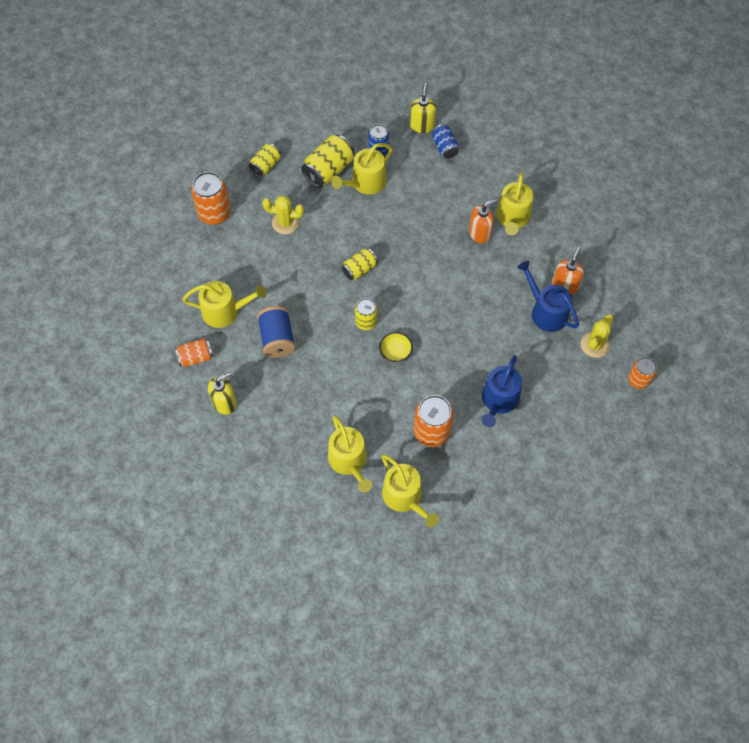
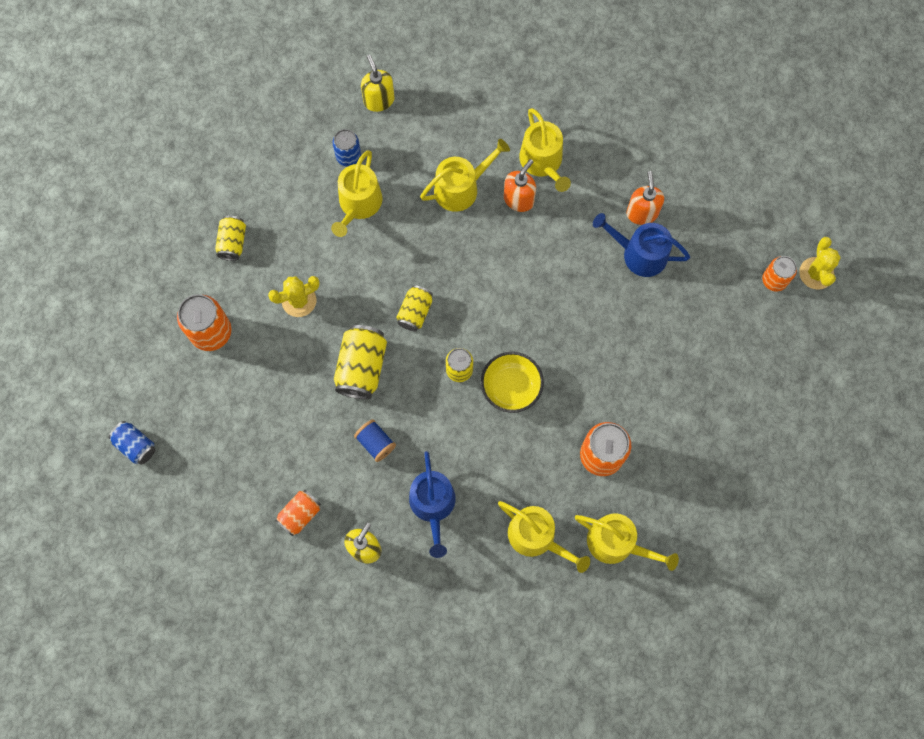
camera: 30 degrees left, 10 degrees up
yellow watering can [182,281,267,328] -> yellow watering can moved to [420,139,510,212]
blue spool [257,306,296,358] -> blue spool [354,419,396,462], size x0.66
yellow can [301,135,355,188] -> yellow can moved to [334,325,387,399]
yellow bowl [379,332,413,363] -> yellow bowl [481,352,544,413], size x1.53
blue can [432,124,459,159] -> blue can moved to [109,421,156,465]
blue watering can [481,355,522,427] -> blue watering can moved to [409,451,456,558]
yellow cactus [581,314,613,358] -> yellow cactus moved to [799,237,841,290]

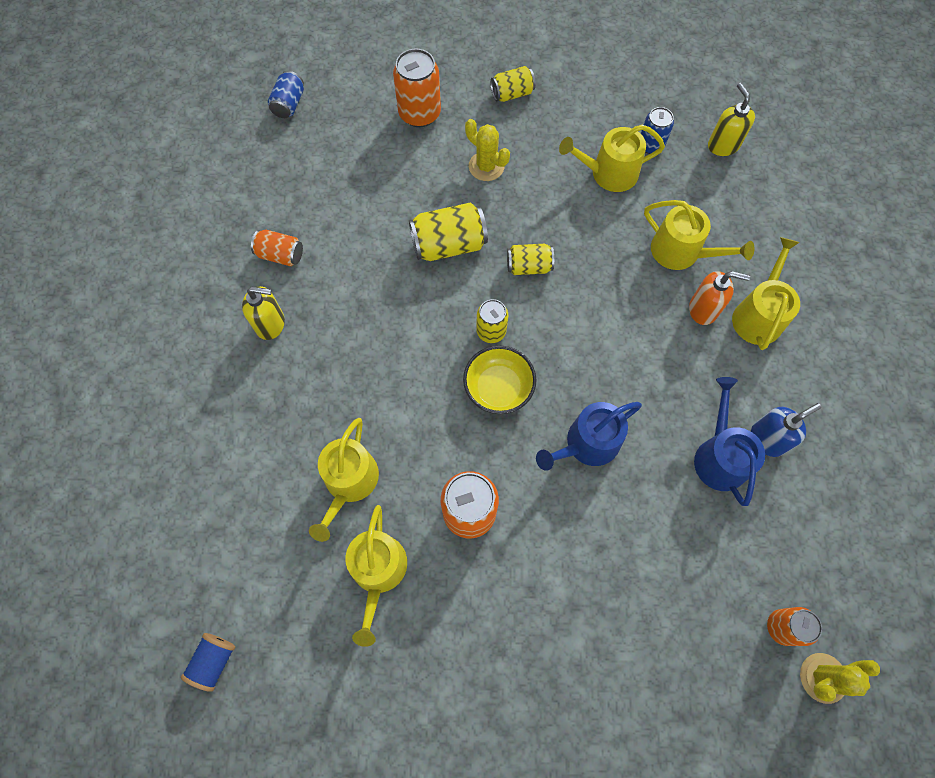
camera: 65 degrees right, 5 degrees down
blue spool [354,419,396,462] -> blue spool moved to [181,633,235,692]
yellow soap dispenser [361,55,395,112] -> yellow soap dispenser turned 60 degrees counterclockwise [708,83,755,156]
blue watering can [409,451,456,558] -> blue watering can moved to [536,402,642,471]
yellow watering can [519,108,571,192] -> yellow watering can turned 150 degrees clockwise [732,237,800,350]
orange soap dispenser [626,171,664,225] -> blue soap dispenser [751,403,821,457]

